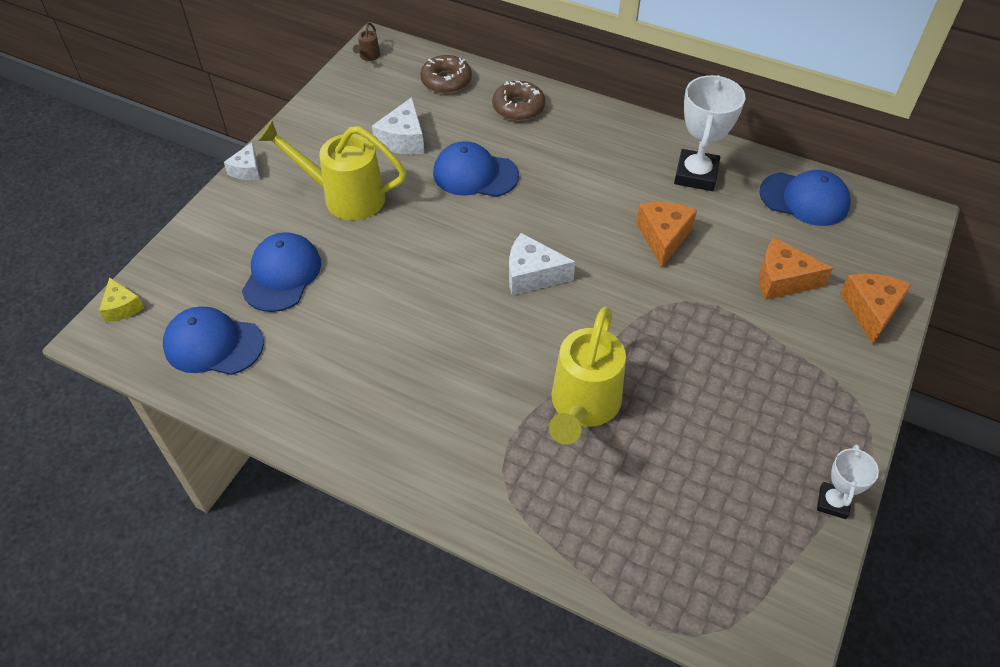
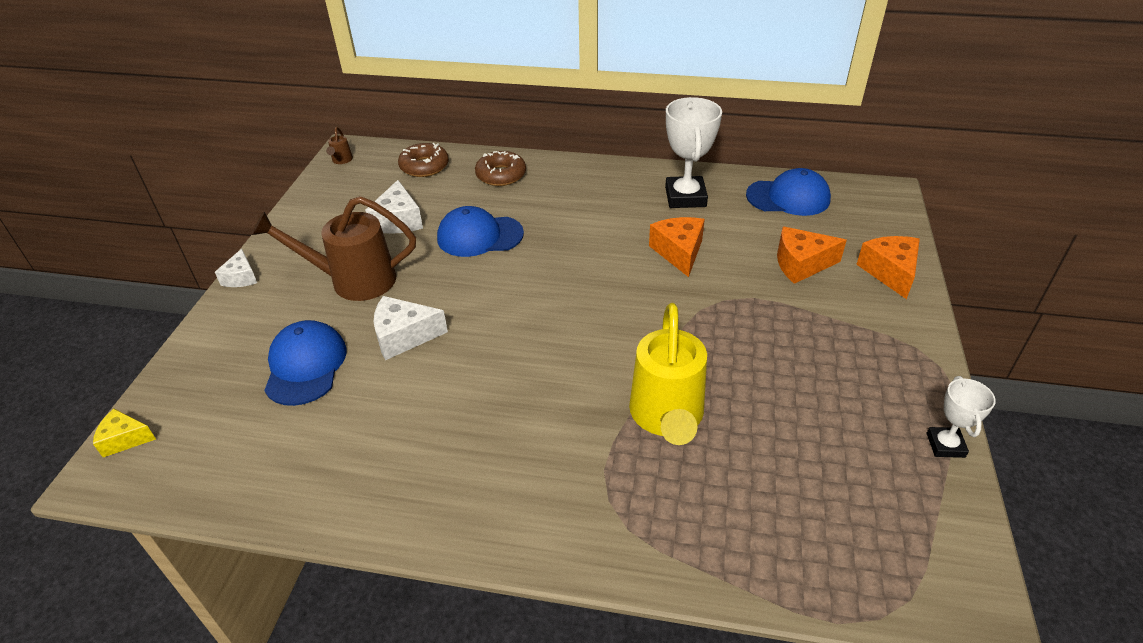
camera: 15 degrees left, 10 degrees down
yellow cheese [99,277,144,322] -> yellow cheese turned 135 degrees clockwise [93,409,156,457]
blue cap [163,307,264,375] -> none
yellow watering can [258,120,406,220] -> brown watering can [252,196,416,301]
white cheese [509,233,575,296] -> white cheese moved to [373,296,448,360]

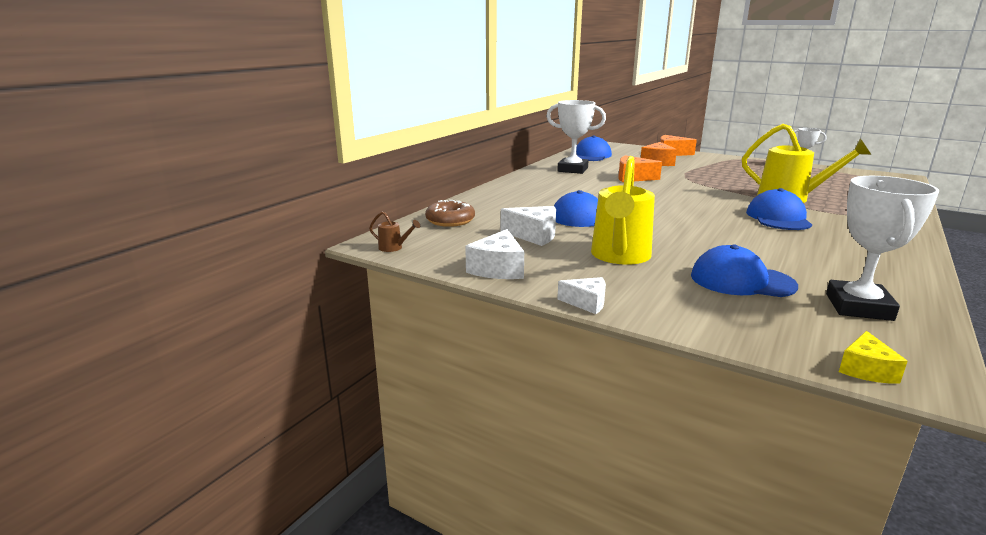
camera: 70 degrees left, 20 degrees down
brown watering can [252,196,416,301] -> yellow watering can [591,156,655,265]
white cheese [373,296,448,360] -> white cheese moved to [465,229,524,279]
brown donut [475,151,526,186] -> none
none -> blue cap [746,188,812,230]
none -> white trophy [826,176,939,321]

